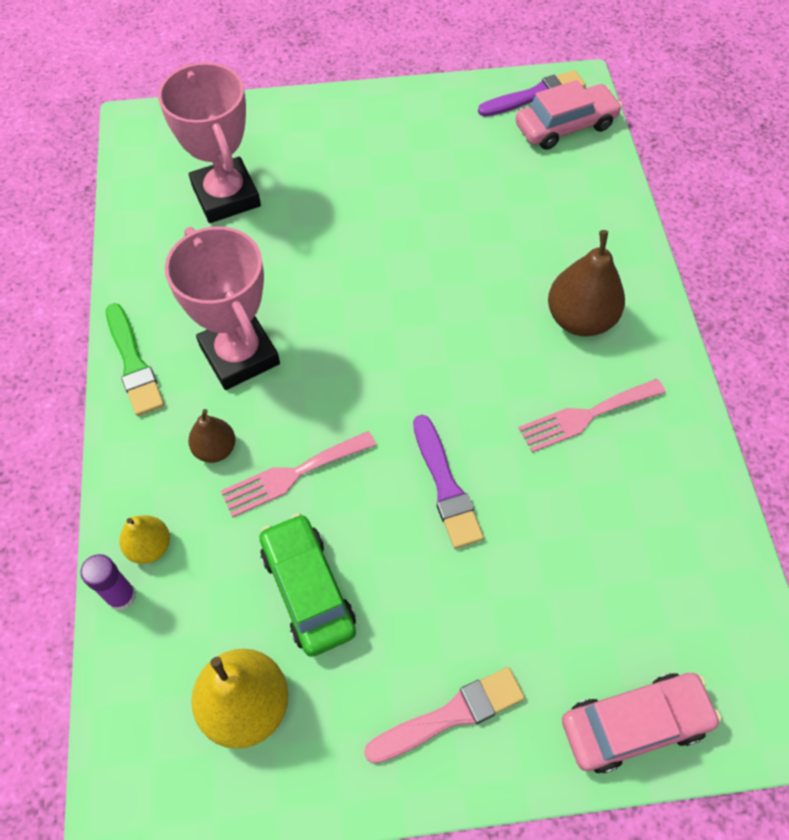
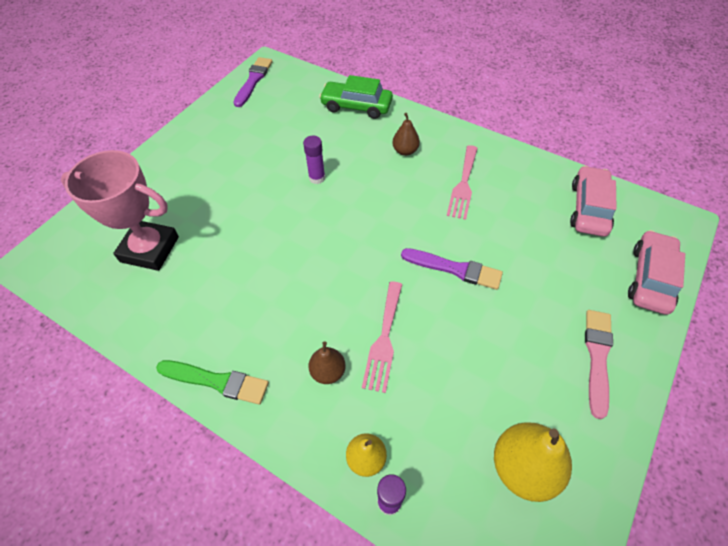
camera: 50 degrees left, 5 degrees down
pink trophy [165,226,280,390] -> none
green car [259,513,356,657] -> green car moved to [319,75,393,119]
pink car [515,80,622,150] -> pink car moved to [570,166,617,237]
brown pear [548,230,625,337] -> brown pear [392,113,420,156], size x0.57
none -> purple glue stick [303,136,325,184]

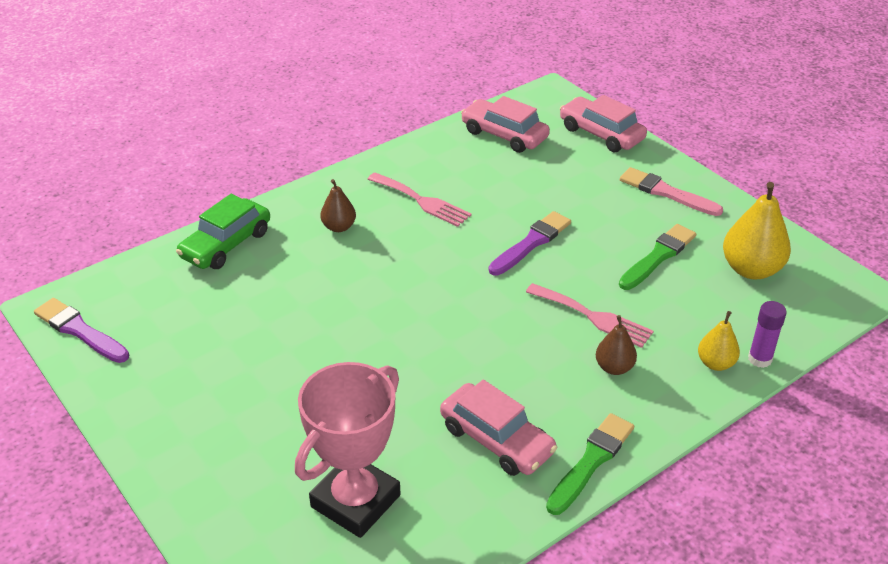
camera: 70 degrees left, 15 degrees down
purple glue stick [303,136,325,184] -> none
none -> pink car [440,380,557,476]
none -> green brush [619,224,696,290]

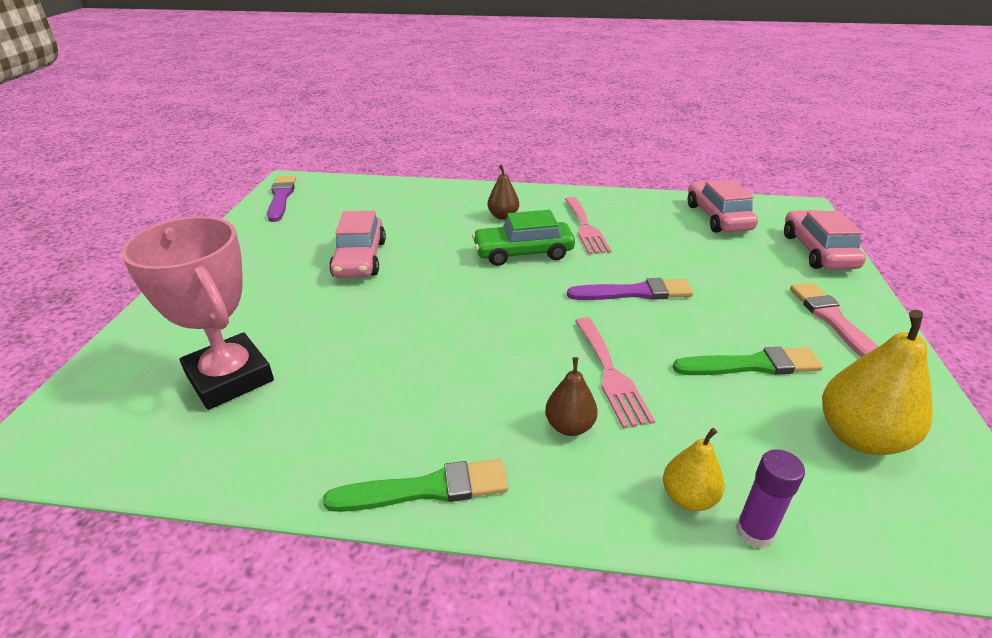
camera: 45 degrees right, 5 degrees down
green car [176,194,270,269] -> green car moved to [472,210,575,266]
pink trophy [295,362,401,538] -> pink trophy turned 60 degrees clockwise [121,216,274,410]
pink car [440,380,557,476] -> pink car moved to [329,211,386,278]

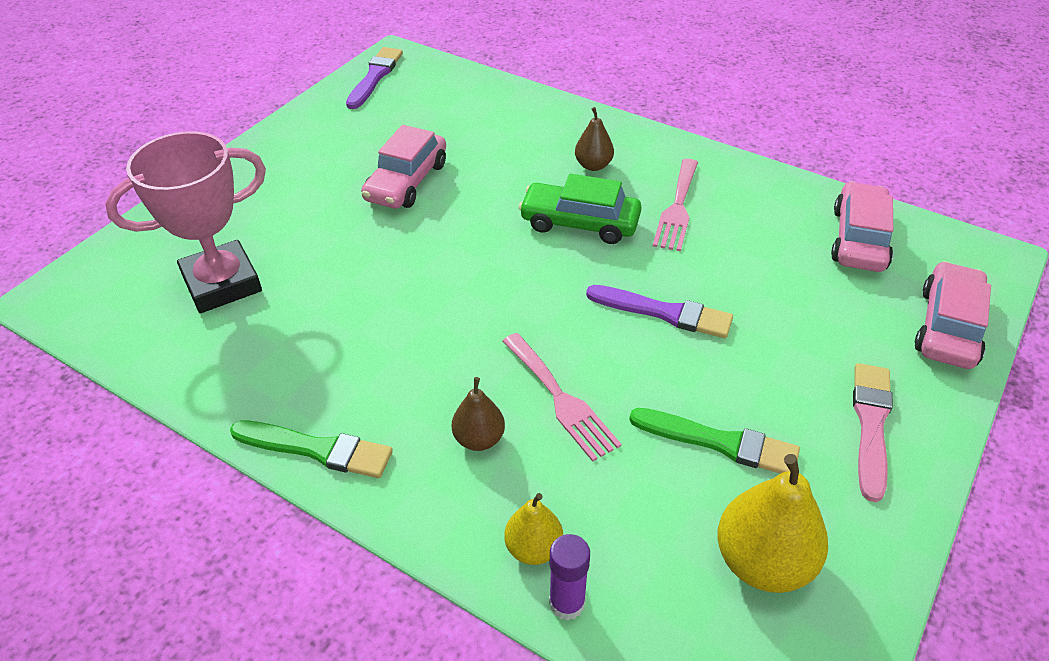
camera: 25 degrees right, 10 degrees up
pink trophy [121,216,274,410] -> pink trophy turned 75 degrees clockwise [105,131,266,313]
pink fork [575,317,655,428] -> pink fork turned 45 degrees counterclockwise [502,333,622,462]

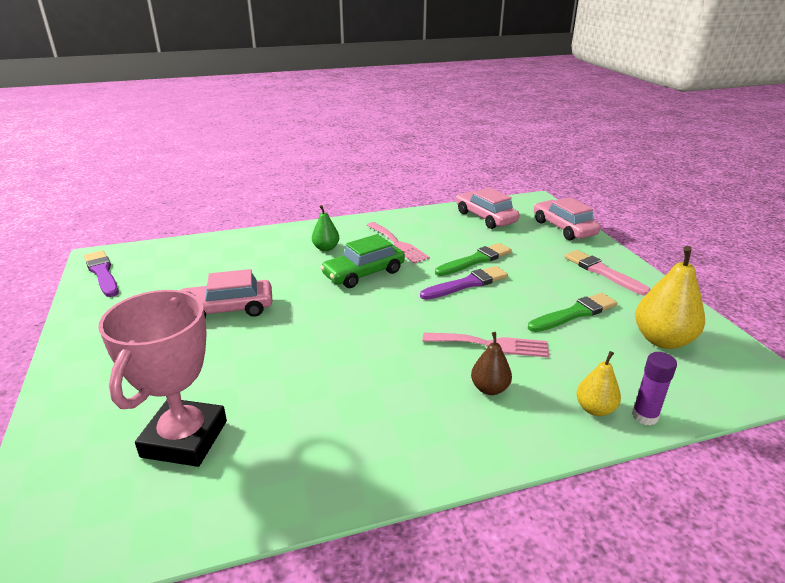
camera: 50 degrees left, 15 degrees down
green brush [230,421,393,478] -> green brush moved to [435,243,512,276]
pink car [361,125,446,209] -> pink car turned 105 degrees clockwise [180,269,273,318]
brown pear [575,107,614,171] -> green pear [312,205,339,251]

